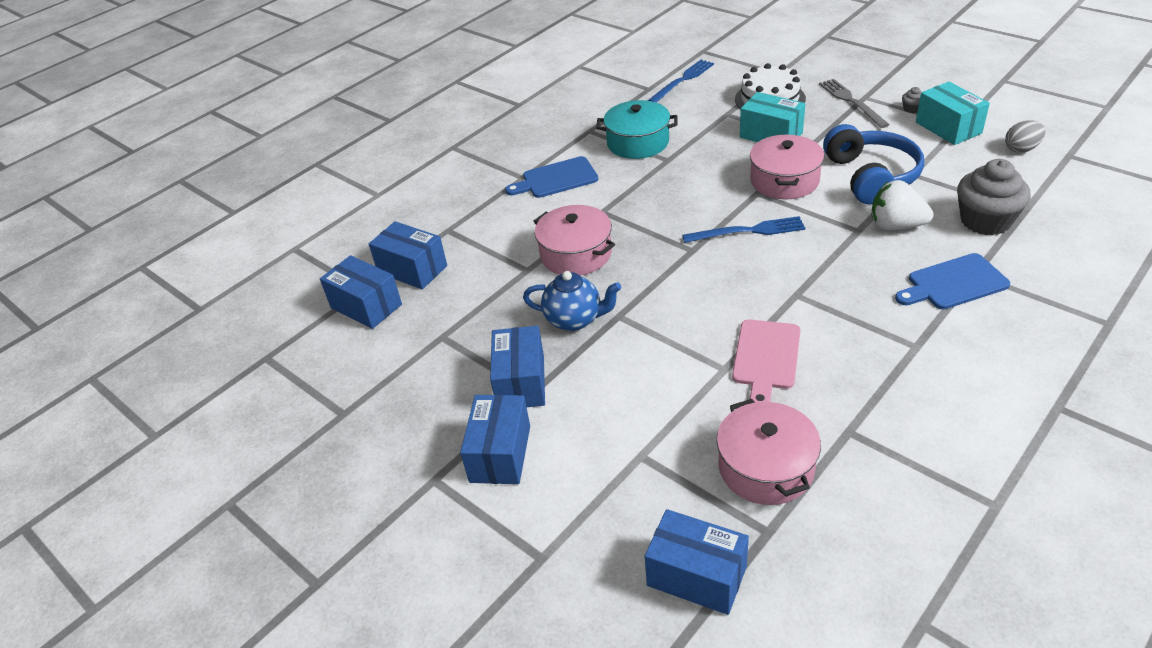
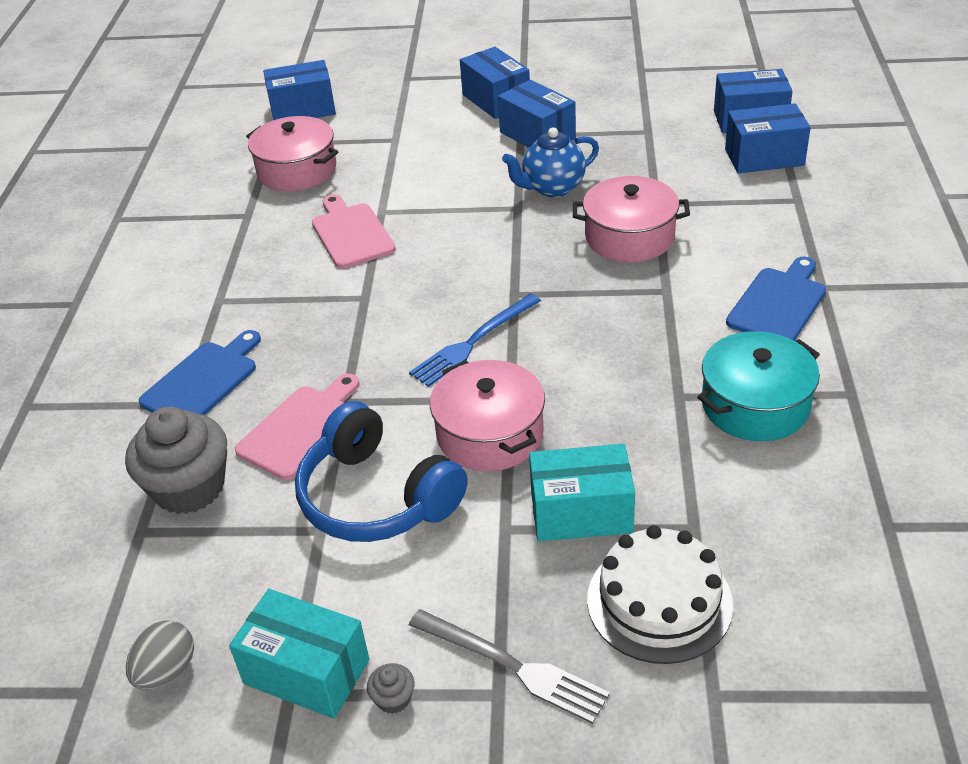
camera: 140 degrees right, 0 degrees up
blue fork [648,59,714,103] -> none
white strawberry [872,180,934,230] -> pink cutting board [235,373,360,480]

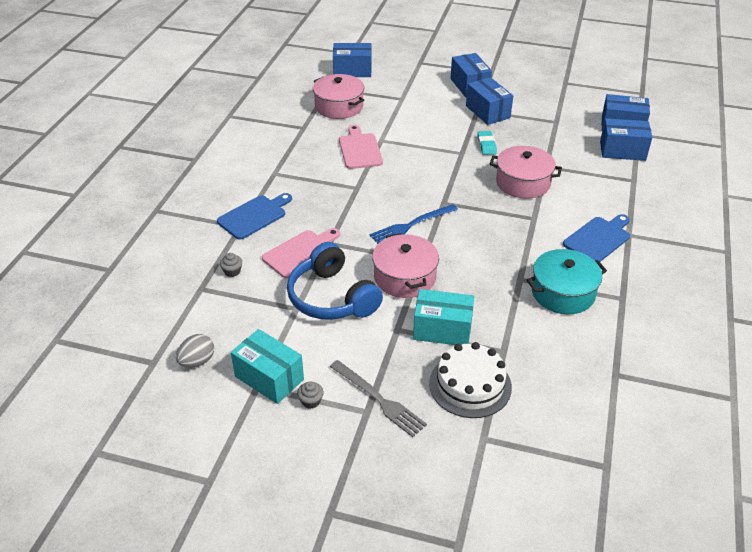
camera: 10 degrees right, 0 degrees up
grey cupcake [125,407,227,514] -> grey cupcake [220,253,242,277], size x0.40
blue teapot [502,127,599,197] -> turquoise eraser [477,131,497,155]

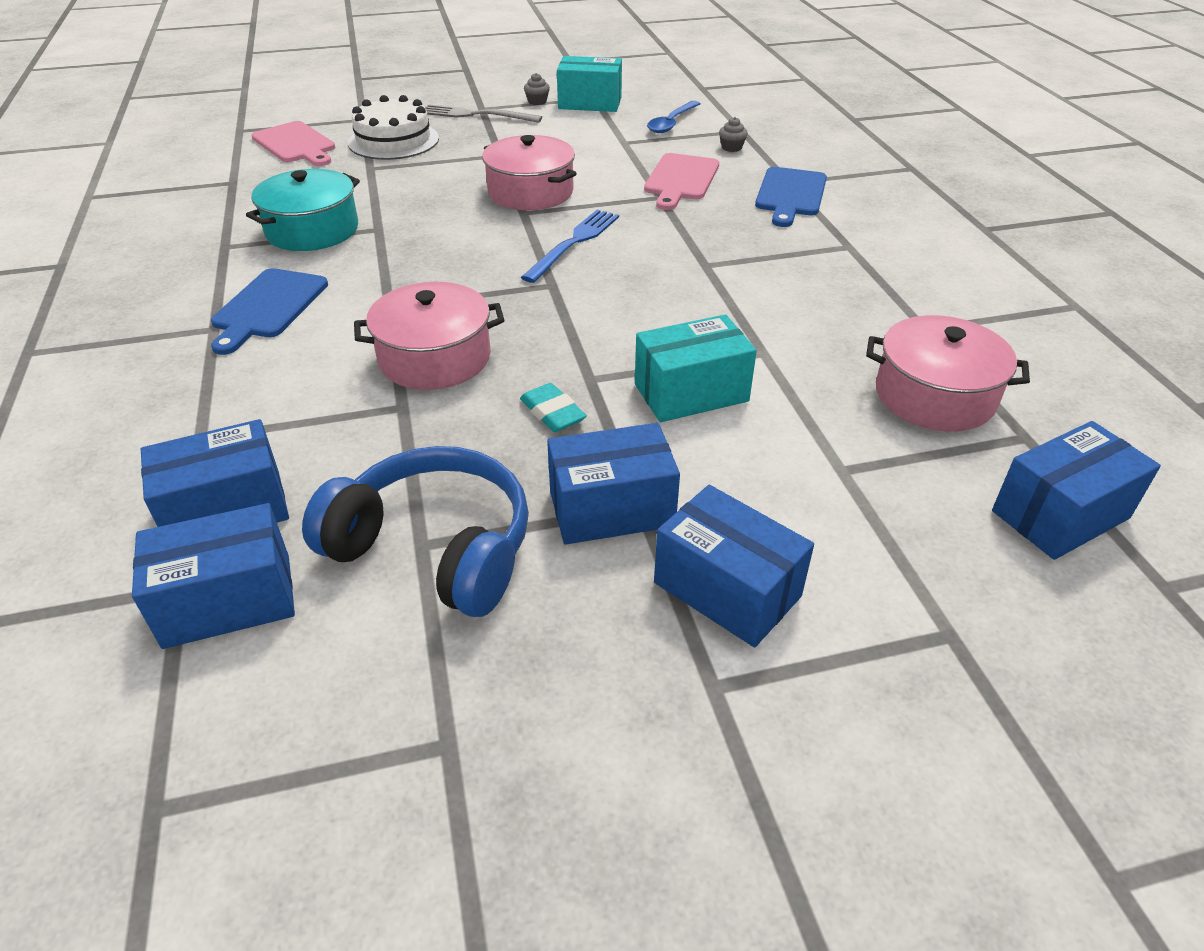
camera: 150 degrees right, 0 degrees up
grey egg [176,334,214,368] -> none
blue headphones [287,242,383,320] -> blue headphones moved to [302,446,529,617]
pink cutting board [339,125,383,169] -> pink cutting board moved to [252,121,335,166]
turquoise box [413,289,474,345] -> turquoise box moved to [635,314,757,422]
blue box [466,77,513,125] -> blue box turned 45 degrees counterclockwise [547,423,680,545]
none -> blue spoon [647,101,700,133]

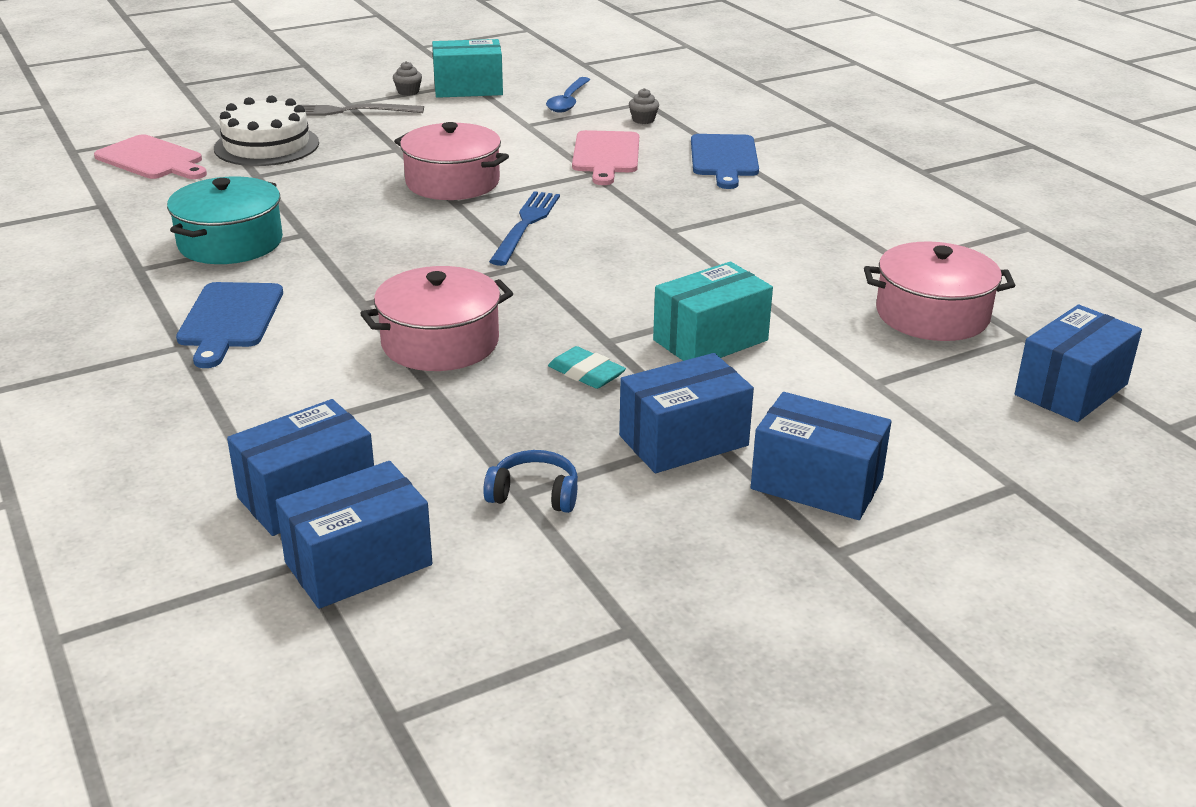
camera: 15 degrees left, 10 degrees down
blue headphones [302,446,529,617] -> blue headphones [483,450,578,513], size x0.46

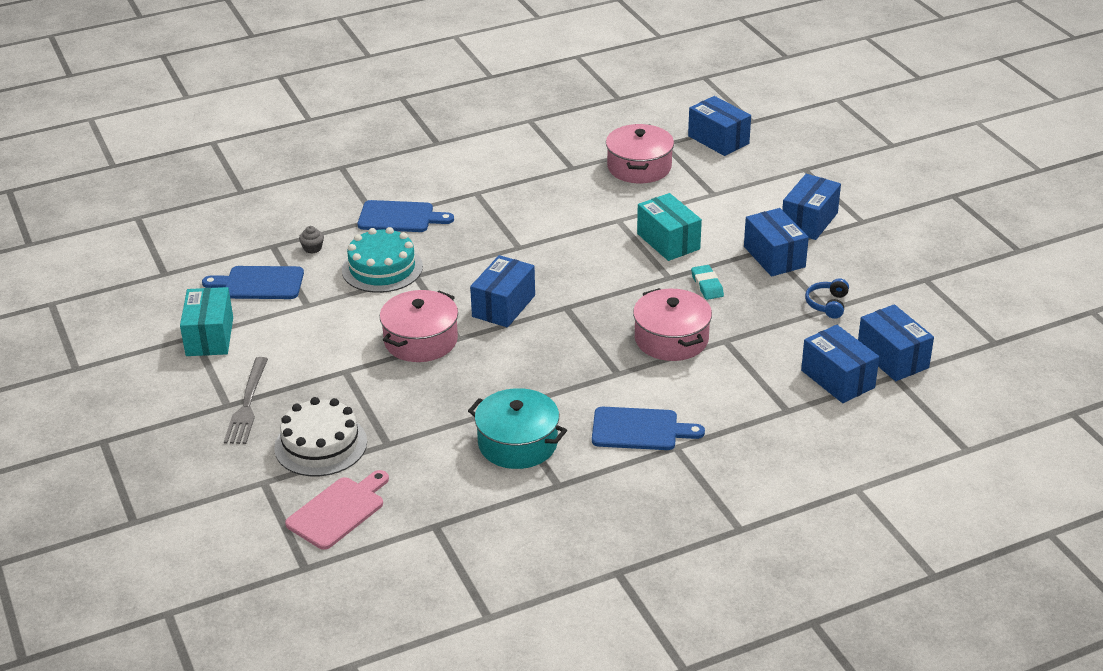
camera: 85 degrees left, 5 degrees up
grey cupcake [393,61,422,96] -> none
blue fork [489,191,560,266] -> blue box [470,255,535,327]
blue spoon [546,77,590,113] -> blue cutting board [202,266,304,299]
turquoise eraser [548,346,626,389] -> turquoise eraser turned 60 degrees counterclockwise [691,265,724,300]
pink cutting board [572,130,639,185] -> turquoise cake [342,227,423,293]

